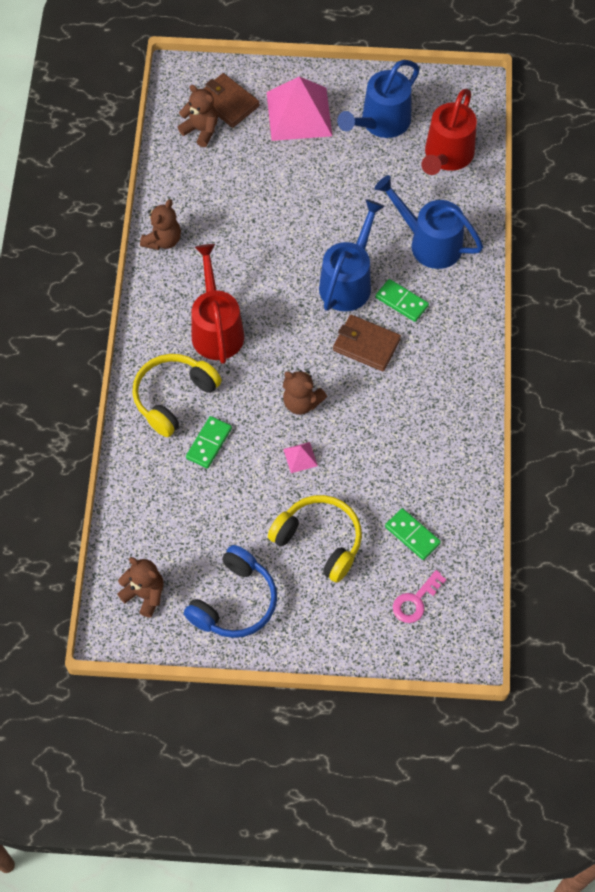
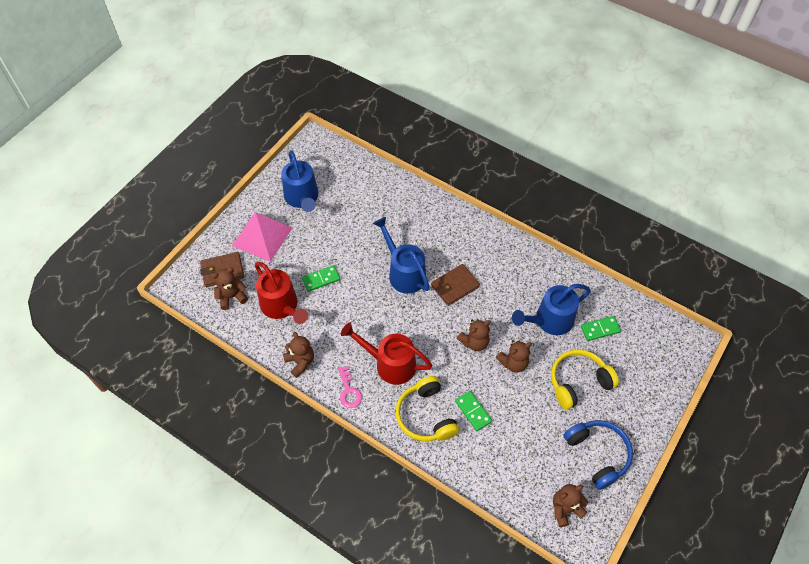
camera: 60 degrees left, 5 degrees down
pink pyramid [283,442,318,473] -> brown teddy bear [496,340,532,373]
blue watering can [374,175,483,269] -> blue watering can moved to [512,284,591,335]
green domino [375,279,429,322] -> green domino moved to [302,265,340,292]
pink key [393,570,447,623] -> pink key moved to [338,366,362,408]
red watering can [421,89,477,175] -> red watering can moved to [255,262,308,324]

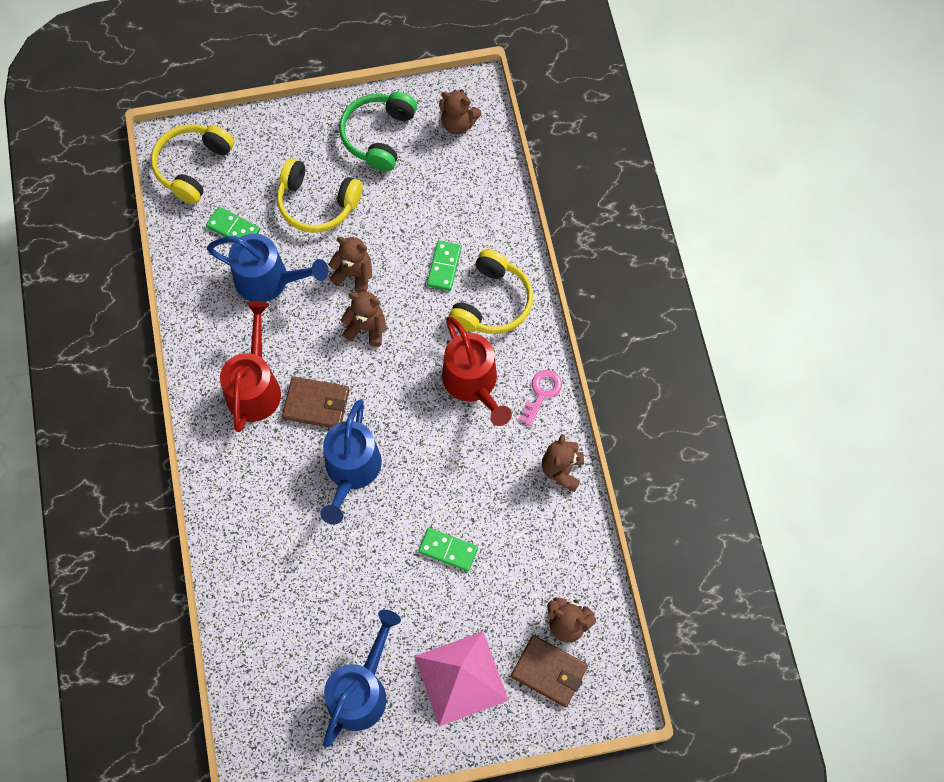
camera: 135 degrees left, 10 degrees up
red watering can [255,262,308,324] -> red watering can moved to [220,301,281,432]
blue headphones [563,420,633,490] -> green headphones [339,92,417,172]
none -> yellow headphones [151,124,234,204]

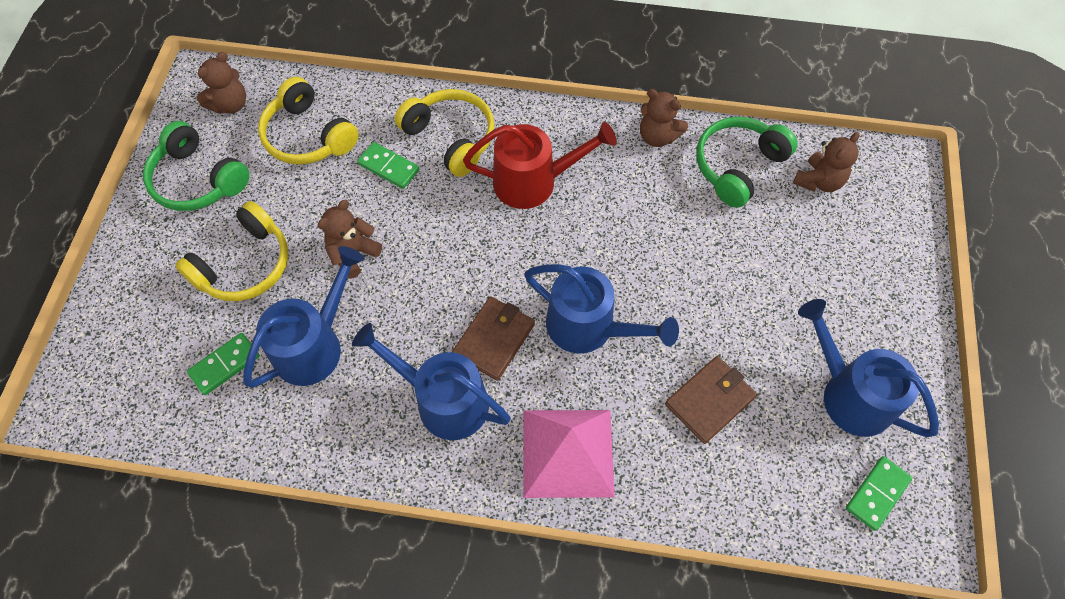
camera: 70 degrees left, 5 degrees down
yellow headphones [151,124,234,204] -> yellow headphones moved to [258,77,359,165]
red watering can [220,301,281,432] -> blue watering can [352,323,511,440]
brown teddy bear [341,291,386,347] -> none
pink pyramid [414,631,509,727] -> pink pyramid moved to [524,410,615,498]
green domino [418,528,478,571] -> green domino moved to [846,456,912,531]
brown wallet [511,635,588,707] -> brown wallet moved to [665,356,757,444]
pink key [519,370,562,426] -> none
none -> green headphones [696,117,798,208]

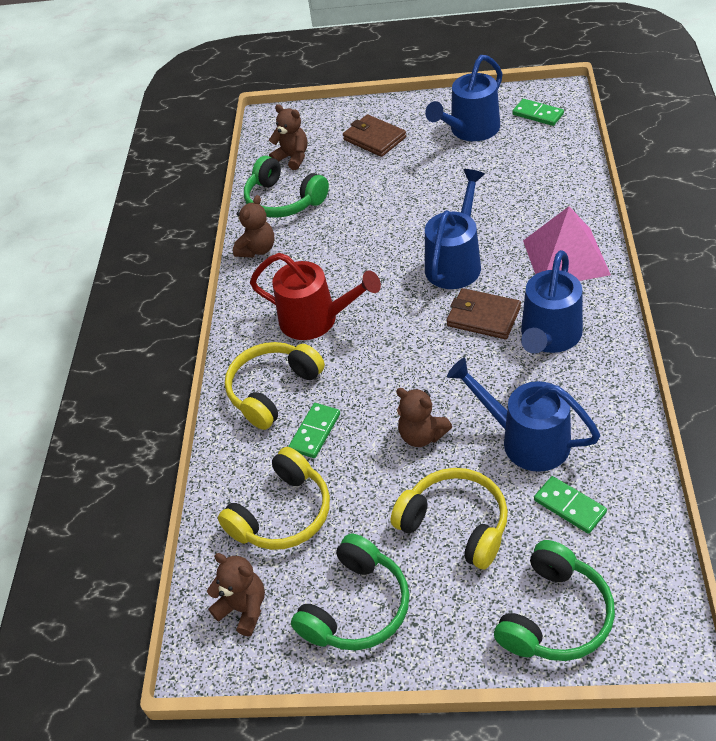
camera: 90 degrees left, 15 degrees down
red watering can [463,122,617,209] -> red watering can turned 120 degrees clockwise [250,253,381,340]
brown wallet [665,356,757,444] -> brown wallet moved to [343,114,406,157]
none -> green headphones [494,540,615,661]

